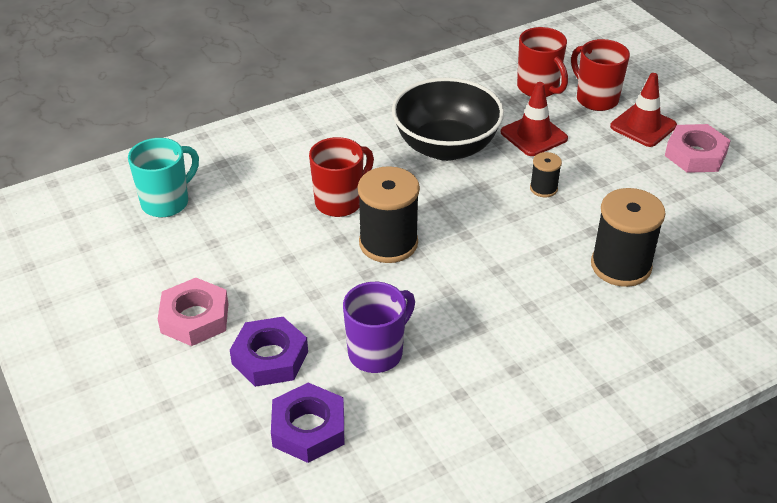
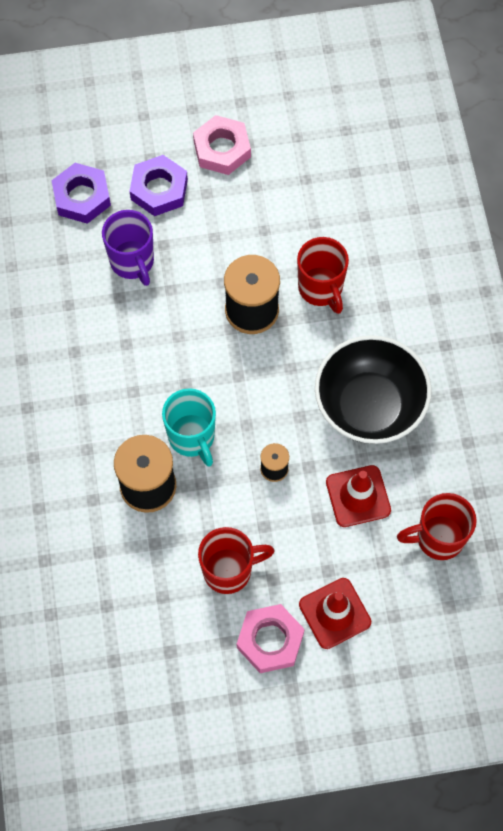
camera: 110 degrees right, 25 degrees up
turquoise mug [128,138,199,217] -> turquoise mug moved to [162,388,216,467]
red mug [571,39,630,111] -> red mug moved to [198,527,274,594]

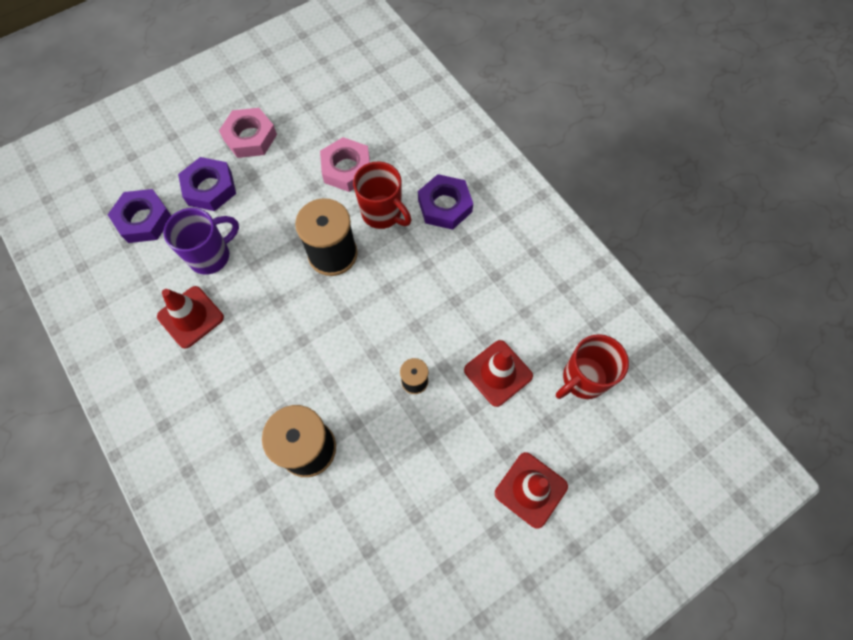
camera: 25 degrees left, 0 degrees up
purple mug [102,210,154,286] -> purple mug turned 75 degrees counterclockwise [163,208,239,275]
turquoise mug [162,388,216,467] -> none
red mug [198,527,274,594] -> none
pink nut [237,604,305,673] -> pink nut moved to [320,137,370,192]
black bowl [315,335,432,444] -> none
none -> red traffic cone [157,286,224,349]
none -> purple nut [418,174,473,230]

